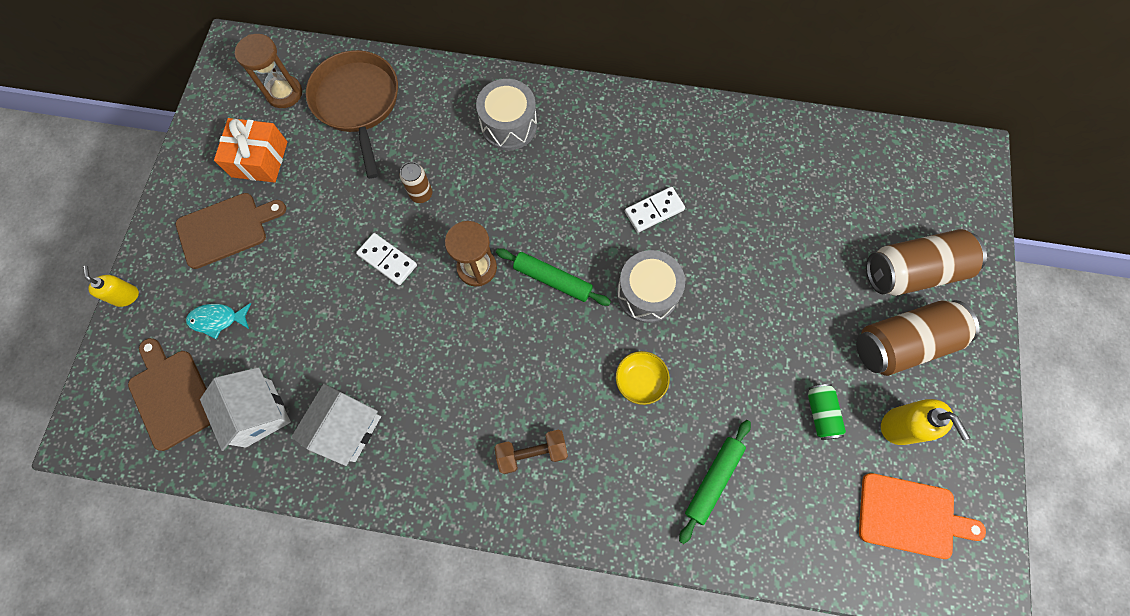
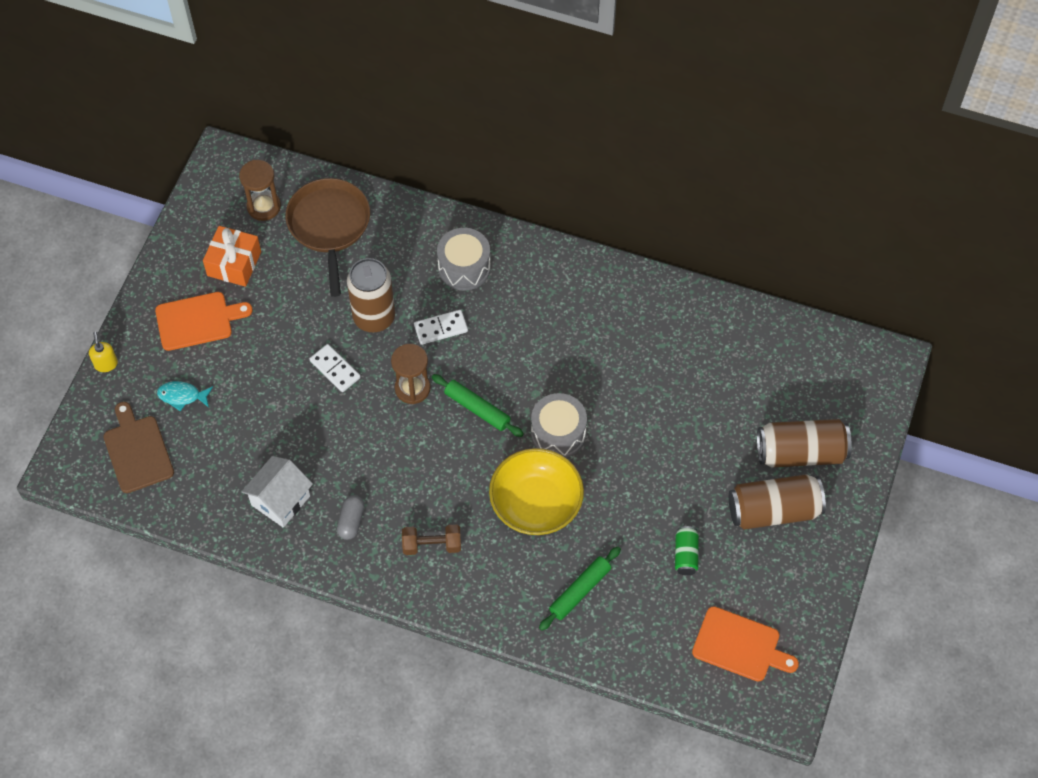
camera: 10 degrees right, 10 degrees down
brown cutting board [176,193,286,269] -> orange cutting board [155,292,253,351]
white house [200,367,291,451] -> none
brown can [400,162,432,203] -> brown can [347,258,395,332], size x2.00
yellow bowl [616,351,670,405] -> yellow bowl [489,448,584,535], size x2.02
white domino [625,187,685,233] -> white domino moved to [414,310,468,345]
yellow soap dispenser [881,399,970,445] -> none
none -> grey capsule [337,495,364,540]

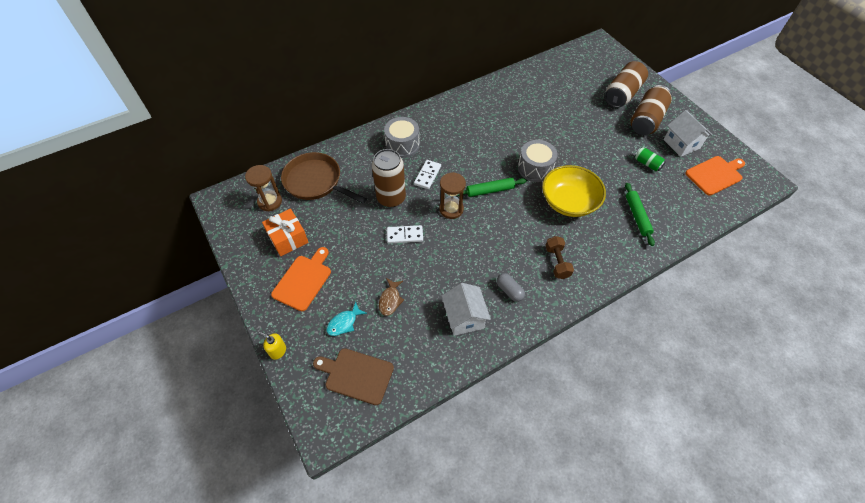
camera: 50 degrees left, 5 degrees down
brown dumbbell [402,525,461,555] -> brown dumbbell turned 45 degrees counterclockwise [545,236,574,279]
none -> brown fish [379,278,404,316]
none -> white house [664,110,712,157]

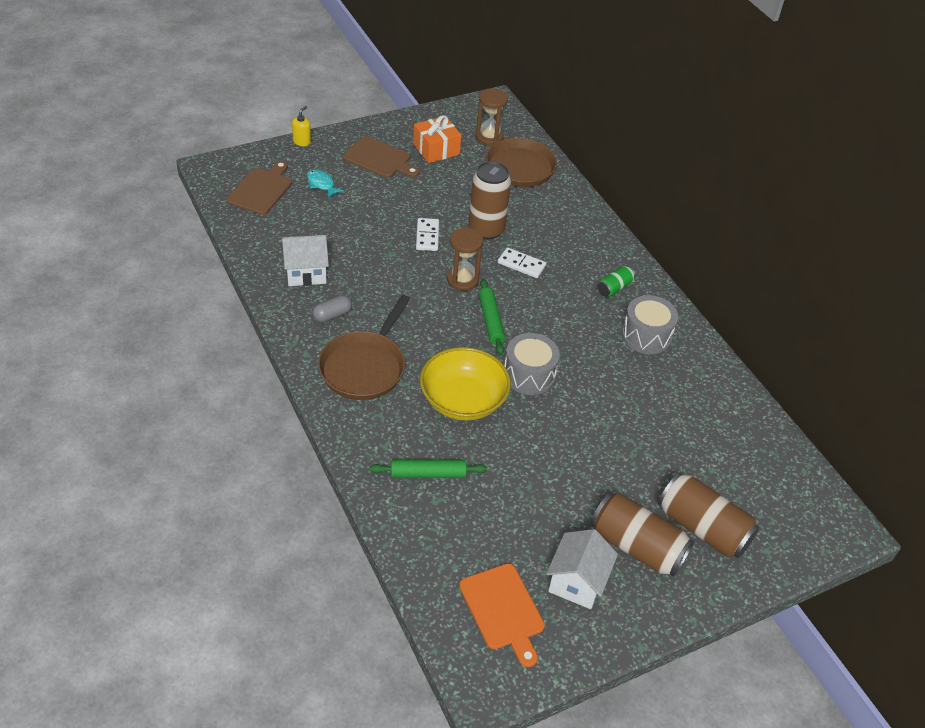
camera: 90 degrees right, 10 degrees down
orange cutting board [271,247,331,311] -> brown cutting board [343,136,419,178]
brown fish [379,278,404,316] -> none
grey drum [384,117,420,158] -> grey drum moved to [622,295,678,354]
brown dumbbell [545,236,574,279] -> brown pan [318,295,410,400]
green can [634,147,666,171] -> green can moved to [598,266,635,297]
white house [664,110,712,157] -> white house turned 45 degrees counterclockwise [546,529,618,609]

